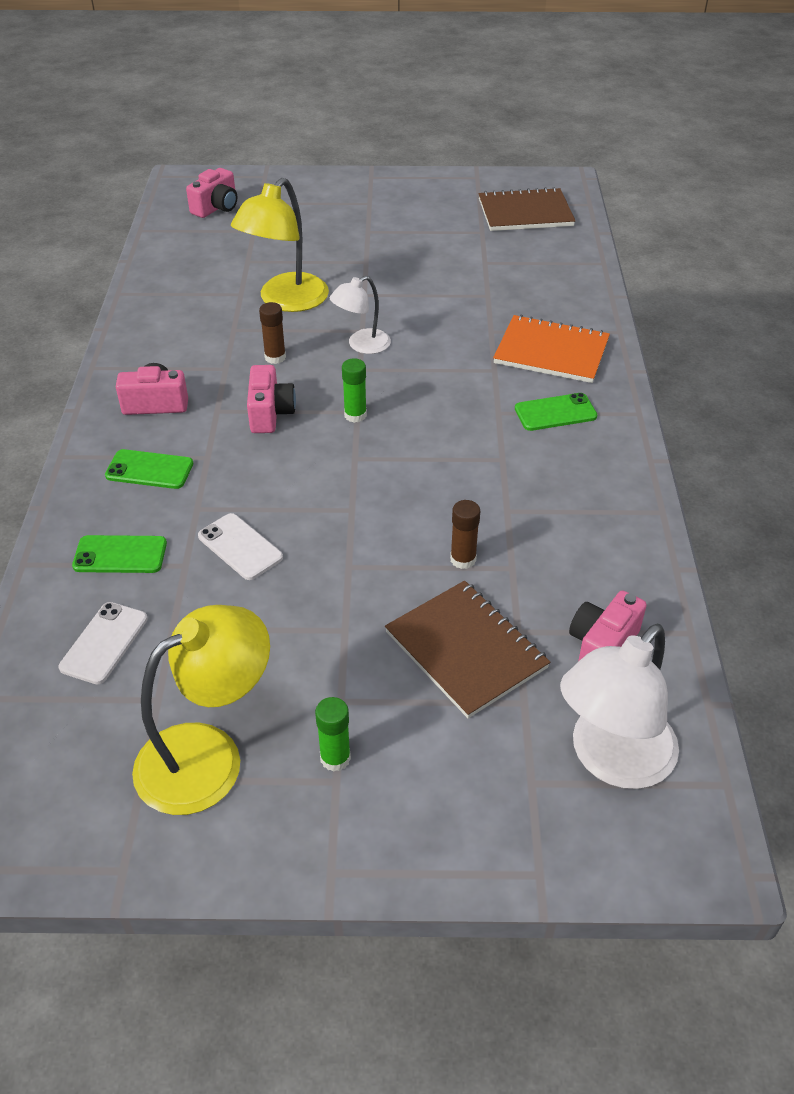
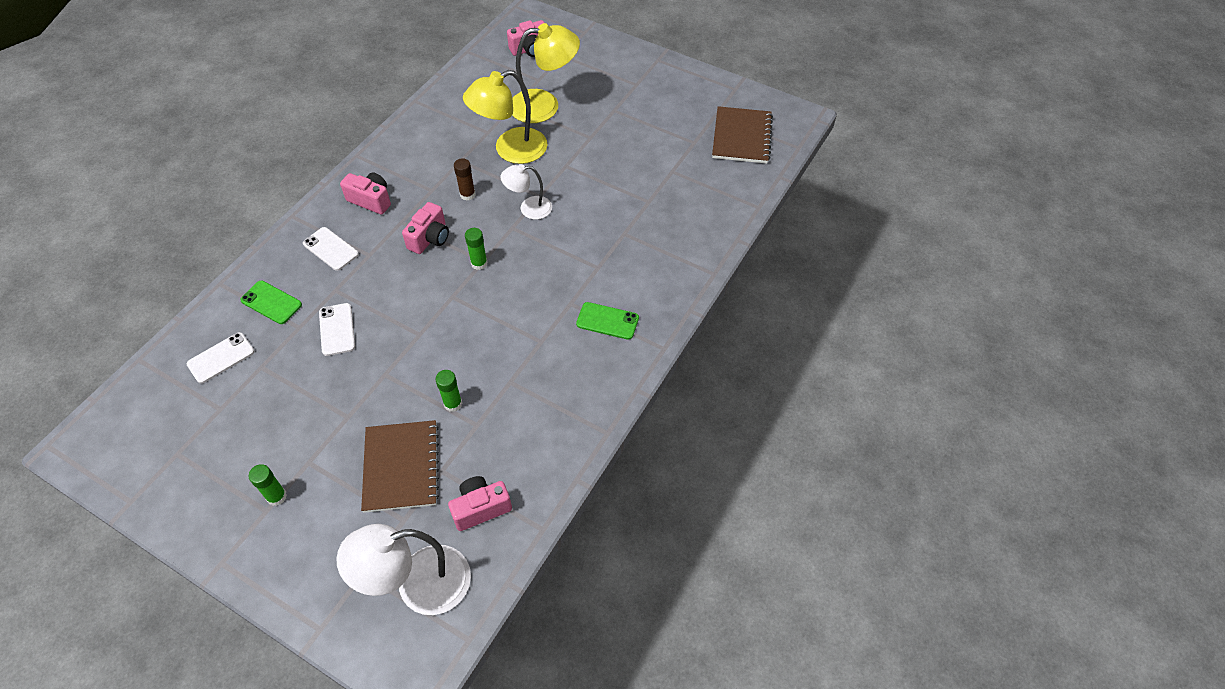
camera: 30 degrees right, 10 degrees up
green phone [105,449,193,489] -> white phone [303,227,359,271]
yellow lamp [132,605,270,815] -> yellow lamp moved to [512,23,580,123]
brown glue stick [450,500,480,569] -> green glue stick [435,370,462,412]
brown notebook [479,187,575,231] -> brown notebook turned 75 degrees clockwise [712,106,773,164]
orange notebook [493,315,610,383] -> none

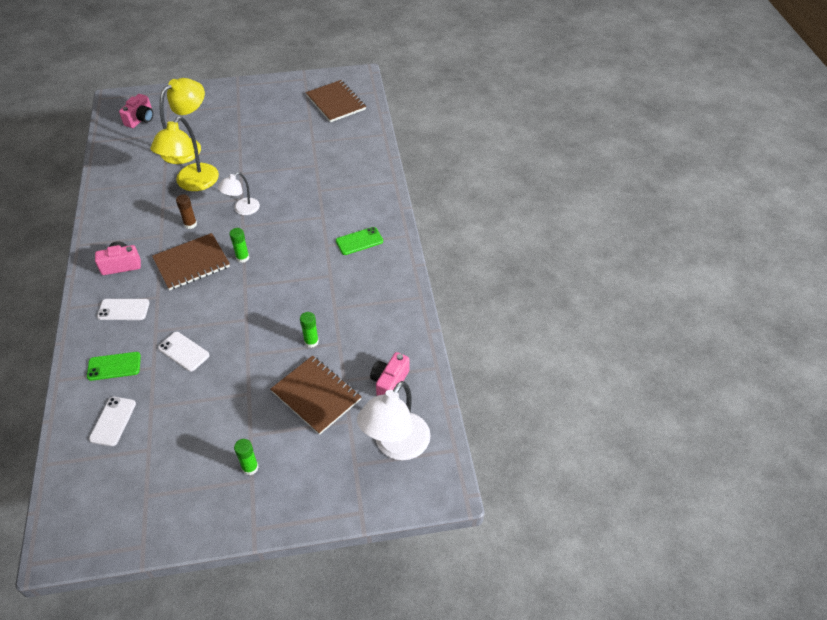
camera: 40 degrees left, 5 degrees down
pink camera [402,202,449,254] -> brown notebook [152,233,230,291]

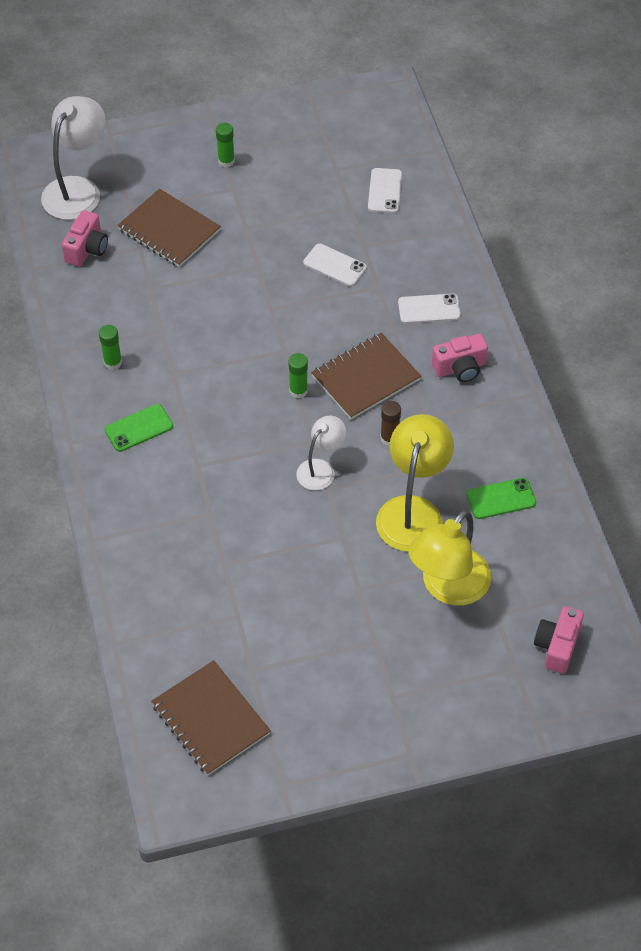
camera: 175 degrees right, 5 degrees up
green phone [87,352,141,381] -> green phone moved to [466,478,536,519]
green glue stick [300,312,319,348] -> green glue stick moved to [99,325,122,370]

